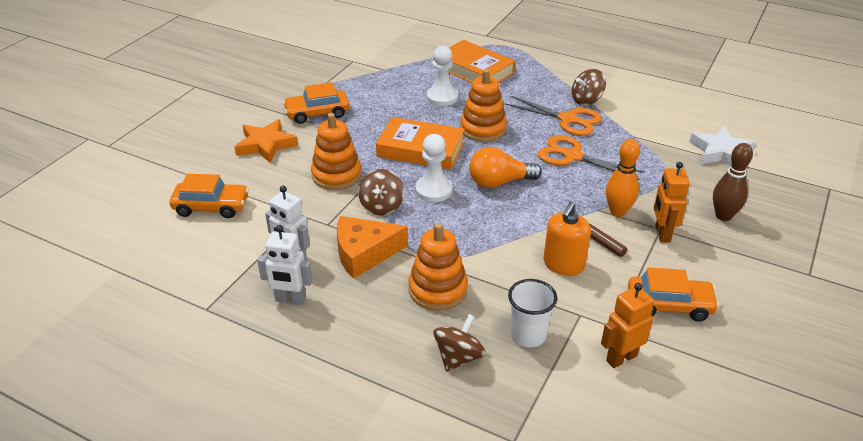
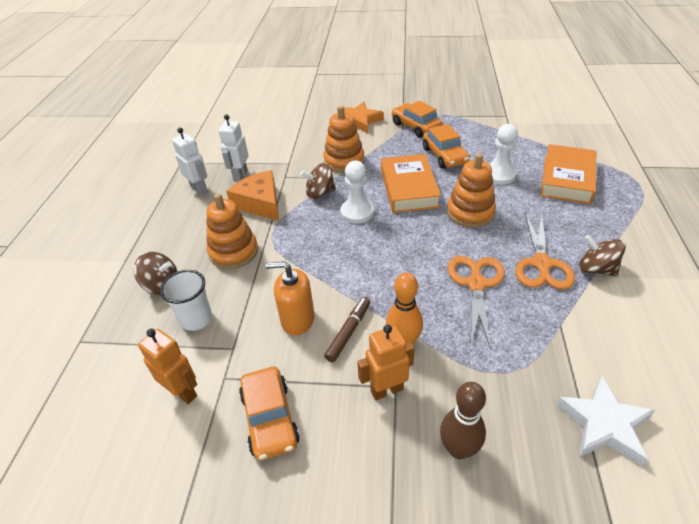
camera: 70 degrees right, 5 degrees up
orange car [170,174,249,218] -> orange car moved to [423,124,470,169]
white robot [257,225,313,305] -> white robot turned 150 degrees clockwise [172,128,208,195]
orange light bulb [469,147,542,188] -> none

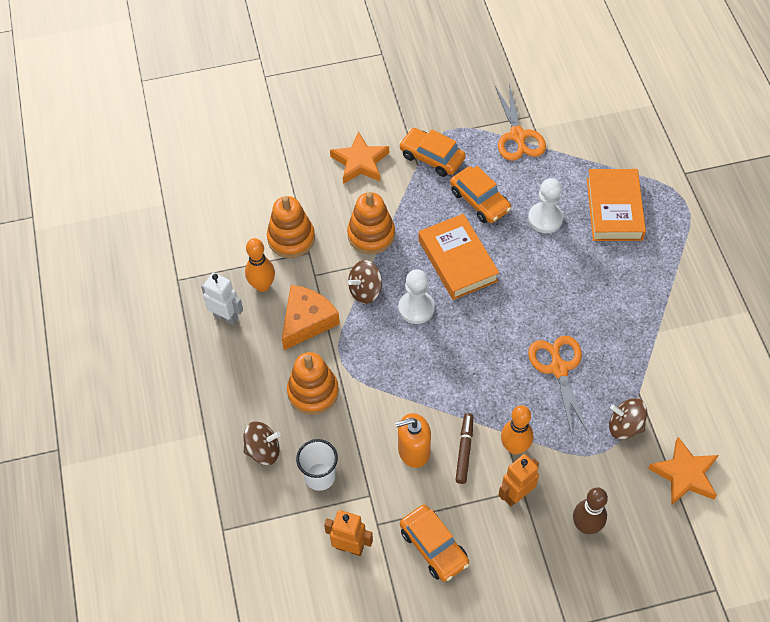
camera: 20 degrees left, 15 degrees up
white robot [219,114,249,182] -> orange bowling pin [245,238,275,292]
orange cheese [226,170,279,221] -> orange cheese turned 90 degrees clockwise [282,285,340,350]
orange stacking toy [447,153,496,228] -> orange stacking toy moved to [267,196,315,258]
orange scissors [515,213,575,290] -> orange scissors moved to [495,83,546,161]
white star [556,376,655,467] -> orange star [648,437,718,505]
brown spinning top [579,235,626,276] -> brown spinning top moved to [609,398,647,440]

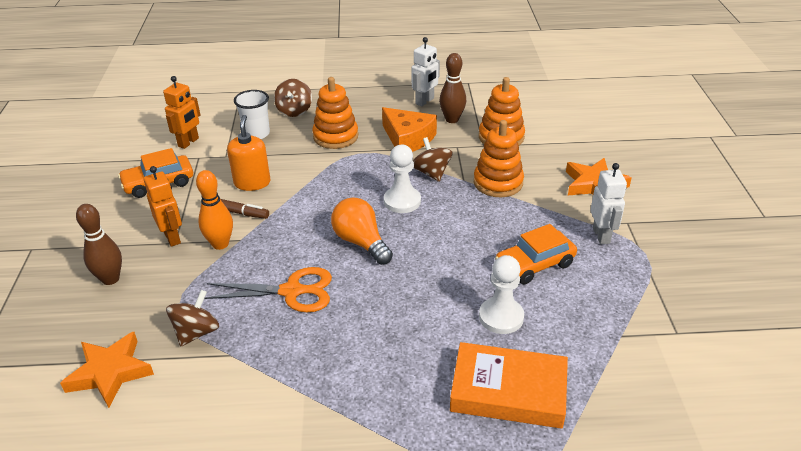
camera: 100 degrees right, 20 degrees down
orange bowling pin [245,238,275,292] -> brown bowling pin [439,53,466,123]
orange car [399,128,466,177] -> white robot [590,163,627,244]
orange book [419,214,499,300] -> none
orange scissors [495,83,546,161] -> none
none -> orange light bulb [331,197,393,265]

